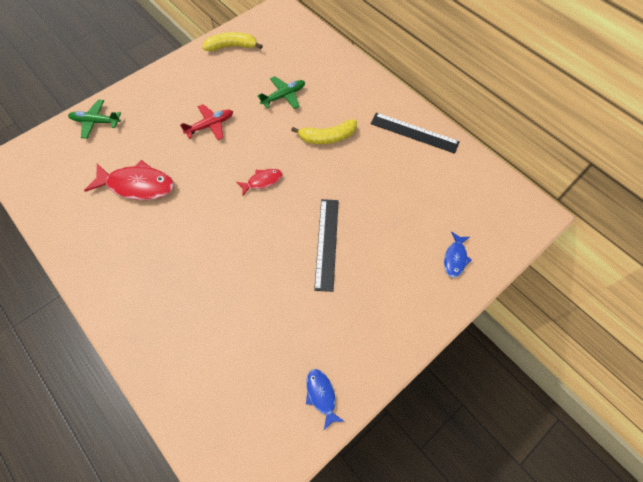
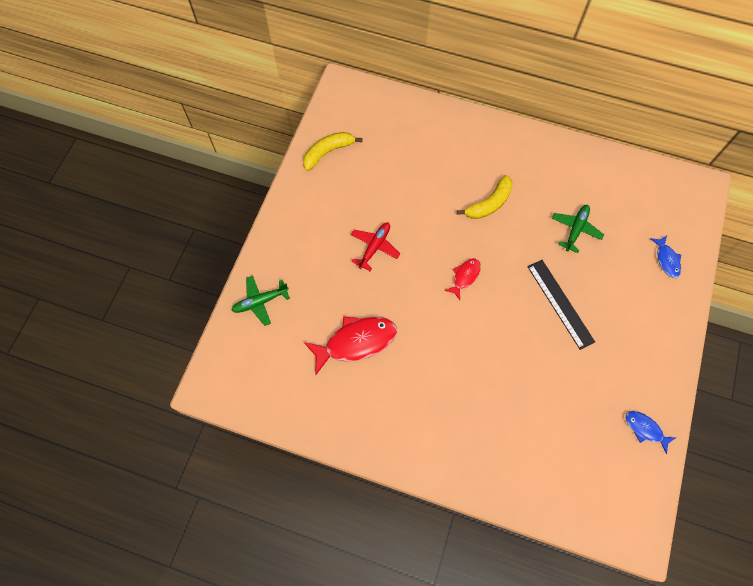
camera: 30 degrees left, 5 degrees up
green plane [257,76,305,109] -> green plane moved to [552,205,604,253]
black ruler [370,113,460,154] -> none

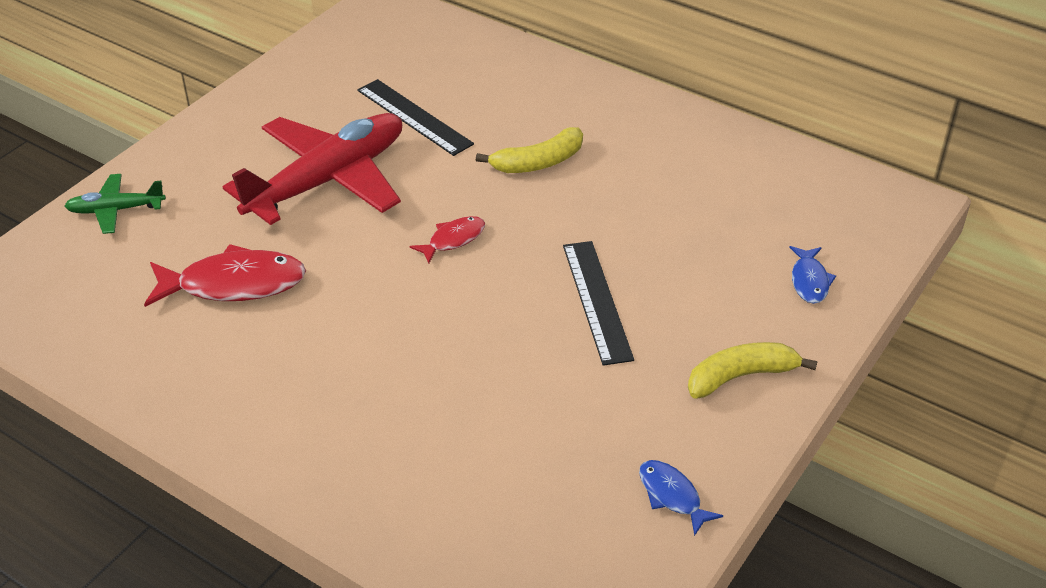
camera: 15 degrees right, 25 degrees down
yellow banana [303,132,363,171] -> yellow banana moved to [688,342,818,399]
red plane [351,222,400,271] -> red plane [223,113,402,225], size x2.13
green plane [552,205,604,253] -> none
none -> black ruler [357,79,474,156]

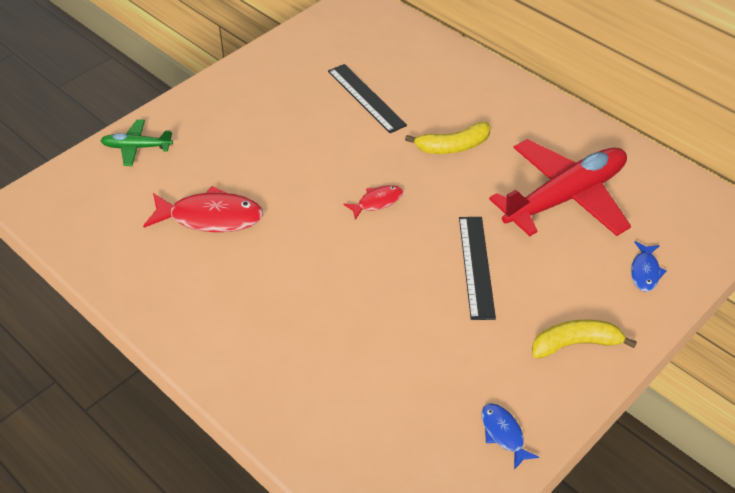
camera: 10 degrees right, 5 degrees up
red plane [223,113,402,225] -> red plane moved to [489,139,631,236]

